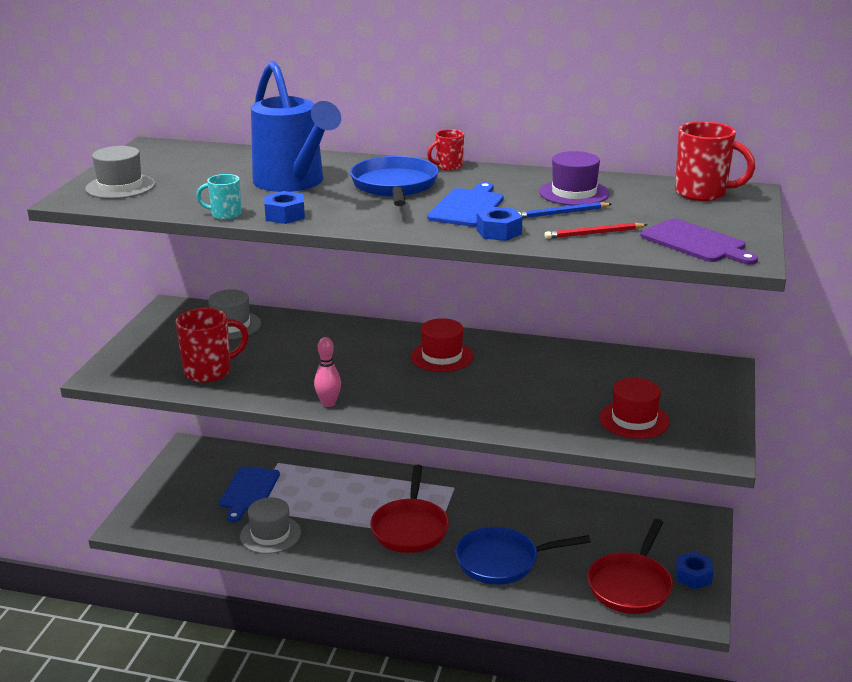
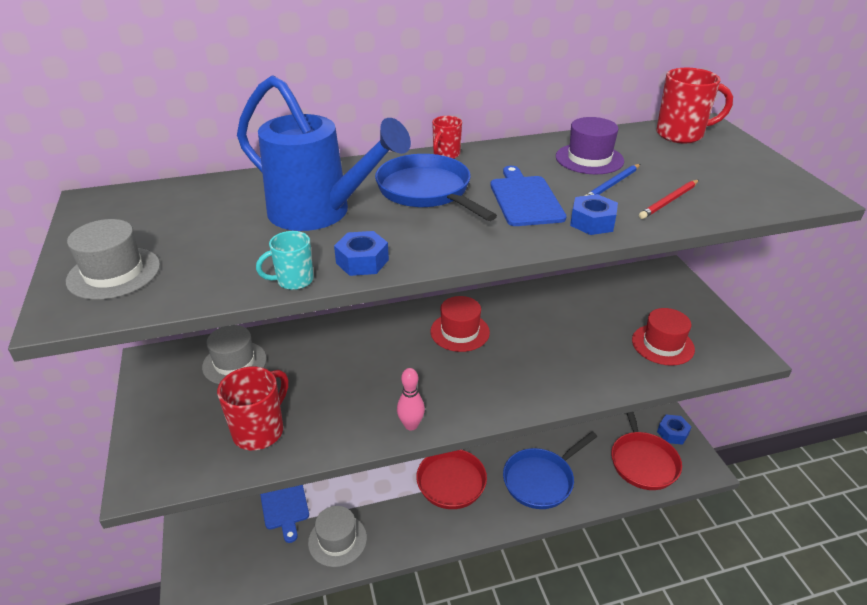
camera: 30 degrees left, 10 degrees up
purple cutting board [640,218,758,265] -> none

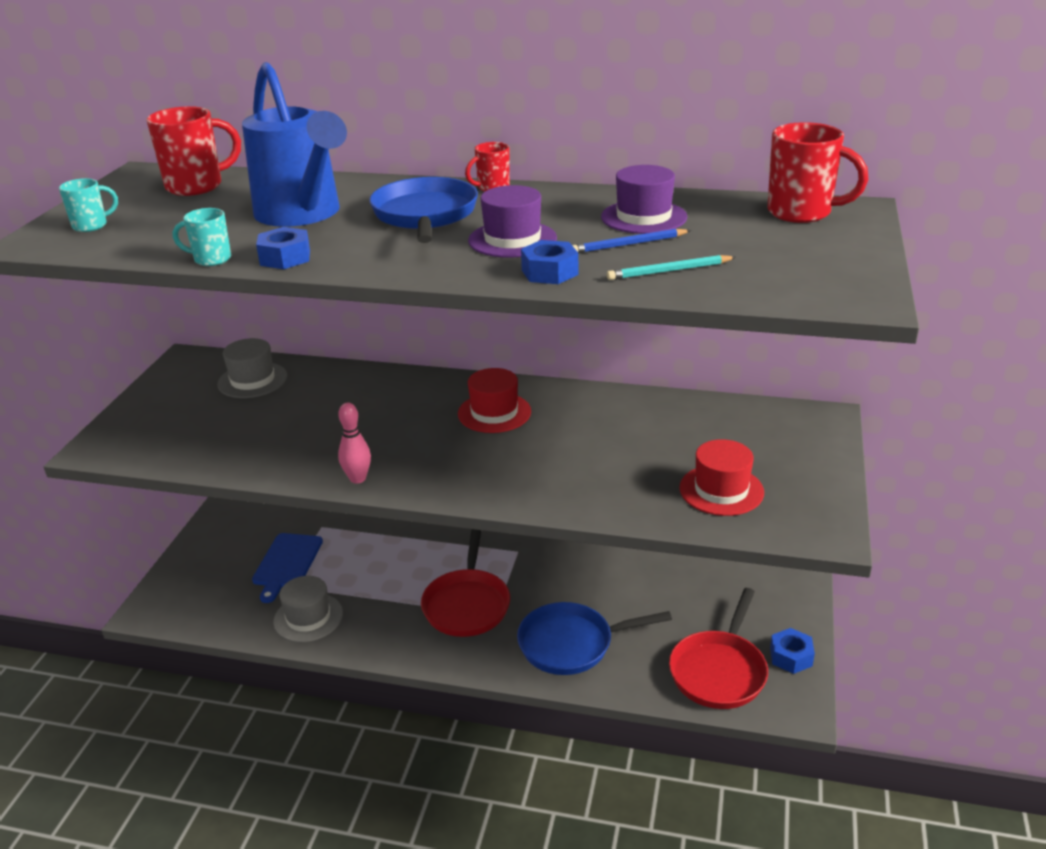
camera: 30 degrees right, 5 degrees down
grey hat [66,219,160,300] -> turquoise mug [59,178,118,232]
red mug [217,366,288,450] -> red mug moved to [146,106,241,196]
blue cutting board [490,166,567,226] -> purple hat [468,185,557,258]
red pencil [639,180,699,219] -> turquoise pencil [607,255,736,280]

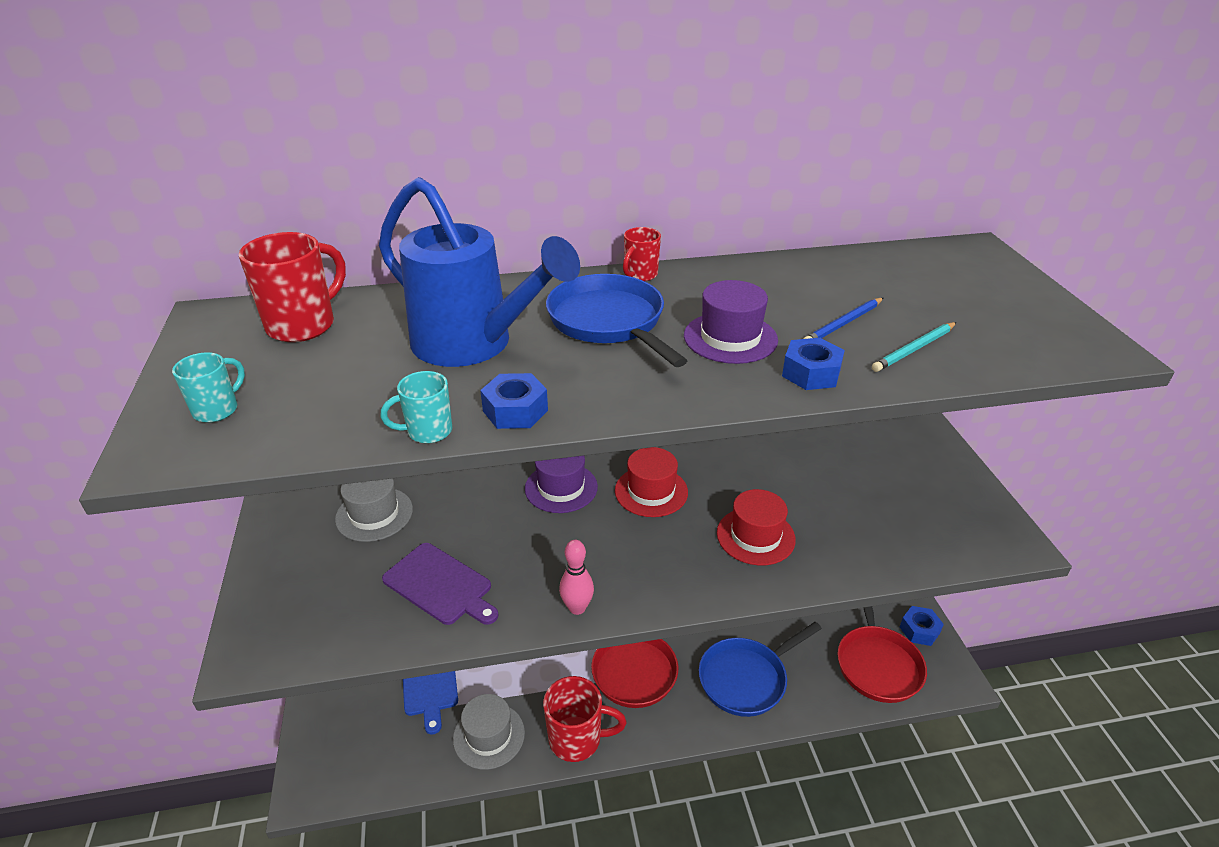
camera: 25 degrees left, 5 degrees up
purple hat [601,165,687,234] -> purple hat moved to [525,456,598,513]
red hat [679,439,764,516] -> red hat moved to [717,489,796,565]
red mug [767,122,869,223] -> red mug moved to [543,676,626,762]
none -> purple cutting board [382,543,498,625]

